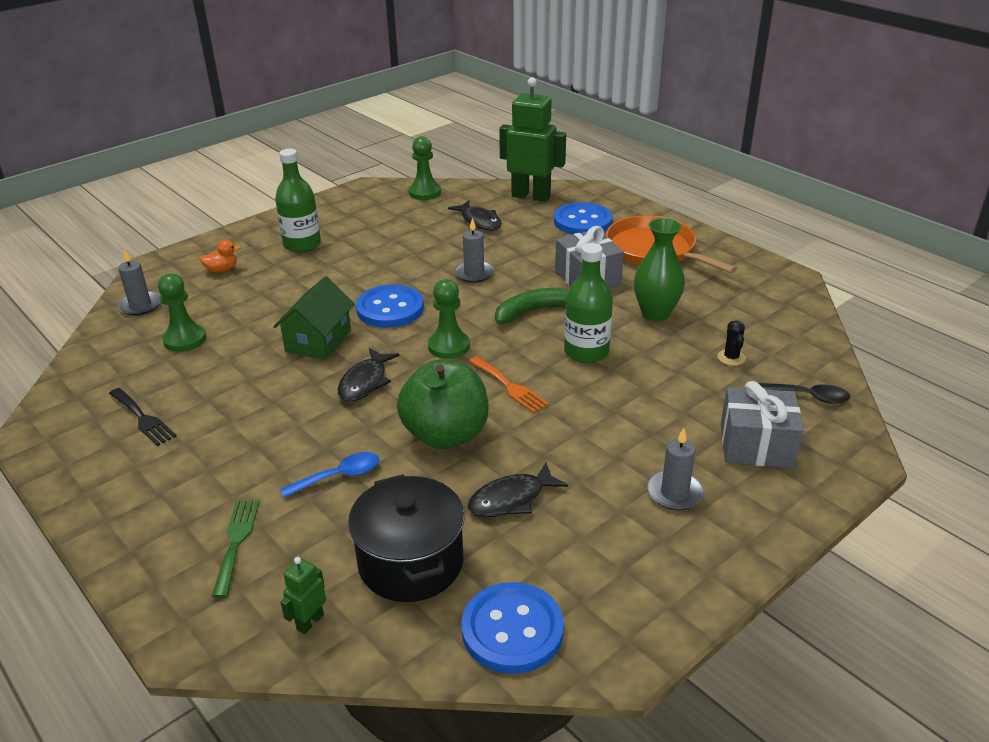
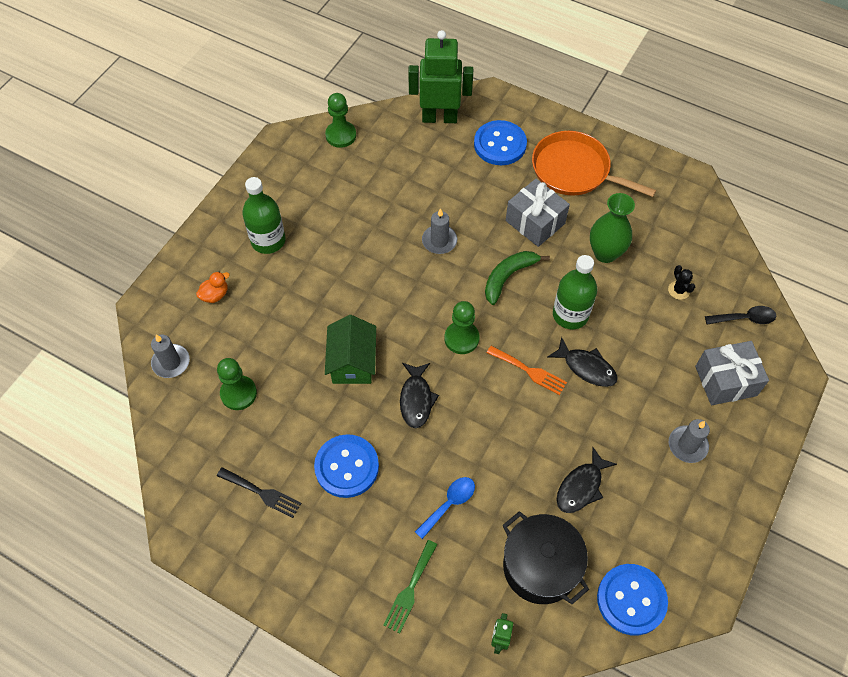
camera: 20 degrees left, 25 degrees up
green fork [212,500,260,598] -> green fork turned 135 degrees counterclockwise [383,540,438,633]
blue button [356,285,424,328] -> blue button moved to [314,434,379,498]
green apple [397,360,489,449] -> none
black fish [448,200,502,230] -> black fish moved to [547,337,618,387]

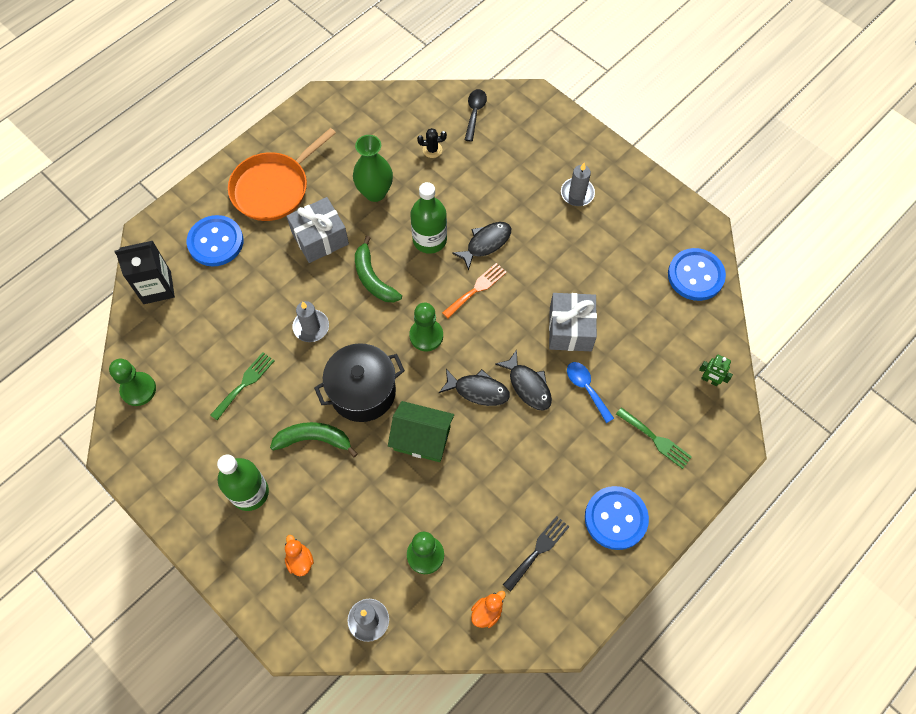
camera: 75 degrees left, 5 degrees up
blue button [314,434,379,498] -> blue button moved to [585,486,649,550]
green robot [408,30,473,123] -> black carton [114,241,175,304]
black pot [503,511,589,604] -> black pot moved to [314,343,405,422]
black fish [556,447,617,513] -> black fish moved to [495,350,552,411]
grey gift [695,341,769,405] -> grey gift moved to [549,293,597,351]
none -> green fork [210,352,275,420]
none -> green banana [270,422,357,458]
none -> orange duck [471,591,506,628]

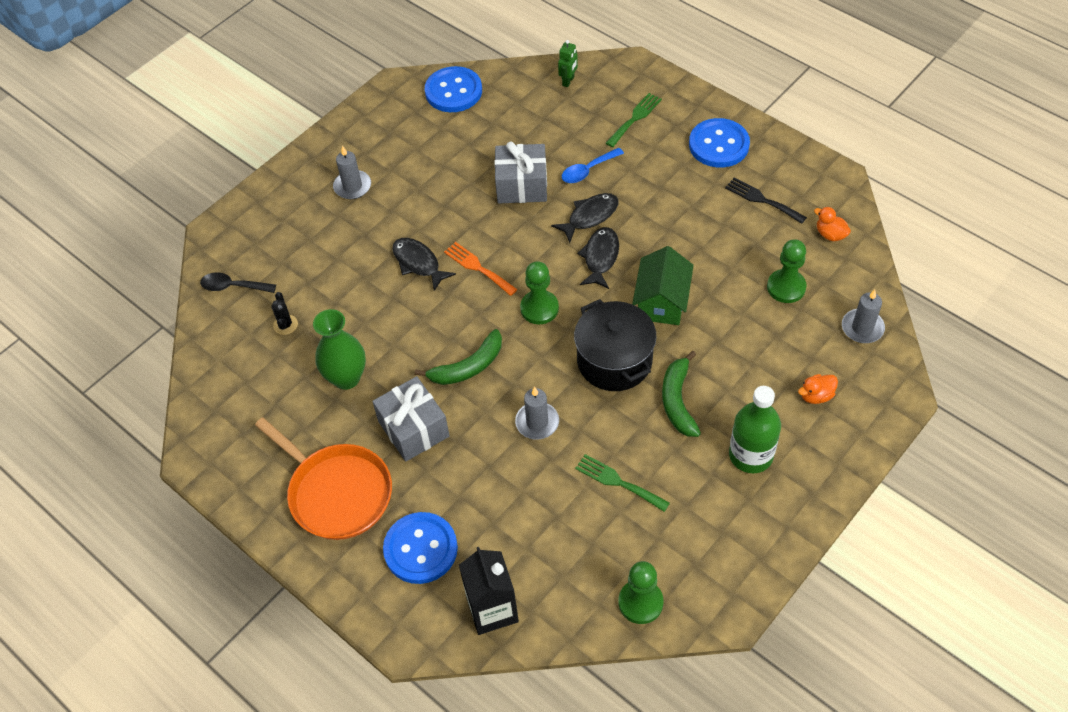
camera: 90 degrees left, 10 degrees down
green bottle [410,182,447,254] -> none

